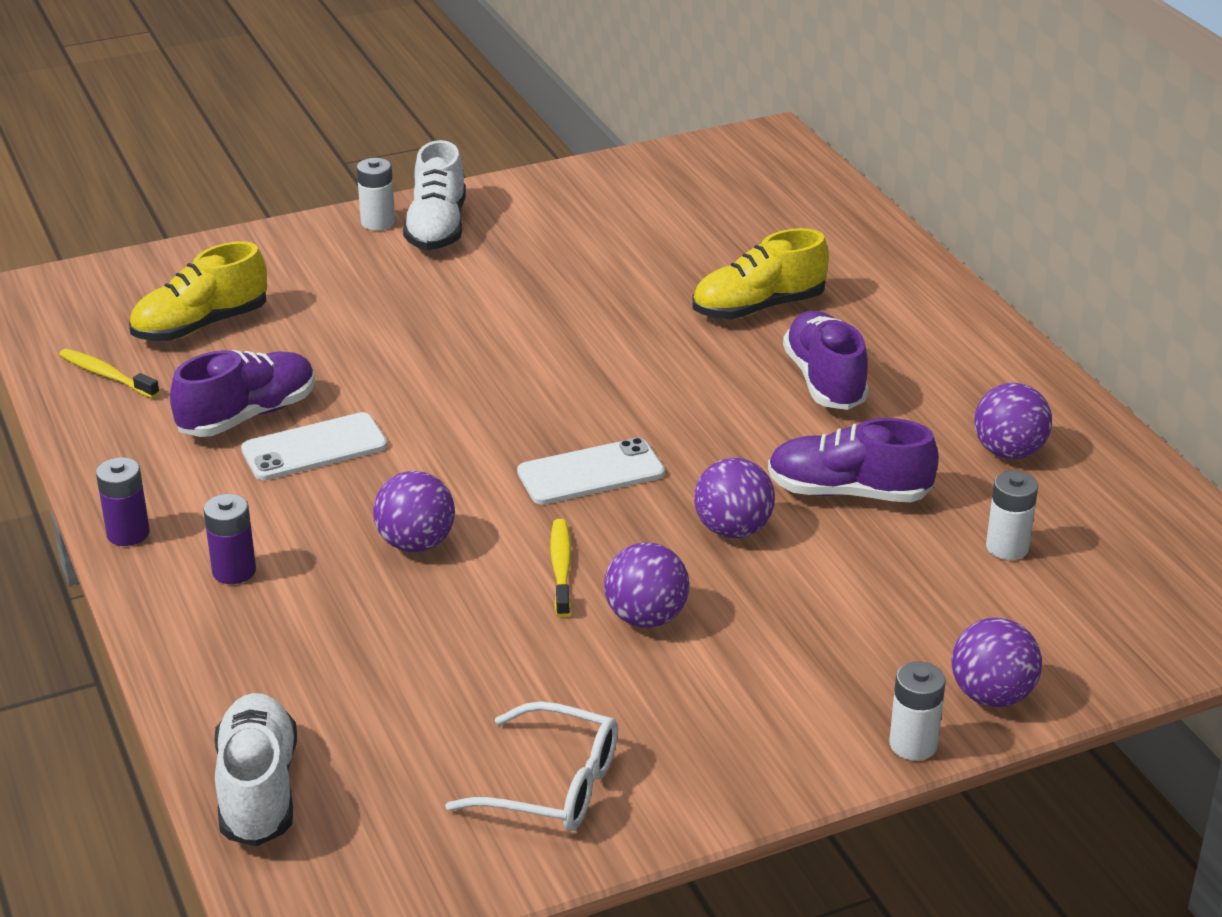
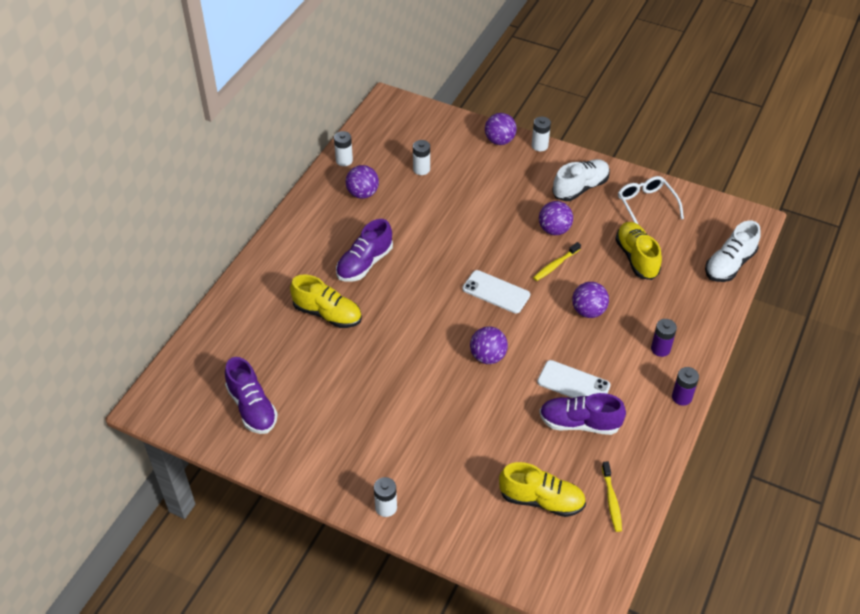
camera: 130 degrees left, 15 degrees up
white shoe [403,140,466,250] -> white shoe moved to [552,159,610,201]
purple ball [694,458,775,538] -> purple ball moved to [470,327,508,364]
purple shoe [768,418,939,503] -> purple shoe moved to [225,357,278,434]
none -> white battery [334,131,353,166]
none -> yellow shoe [615,222,662,280]

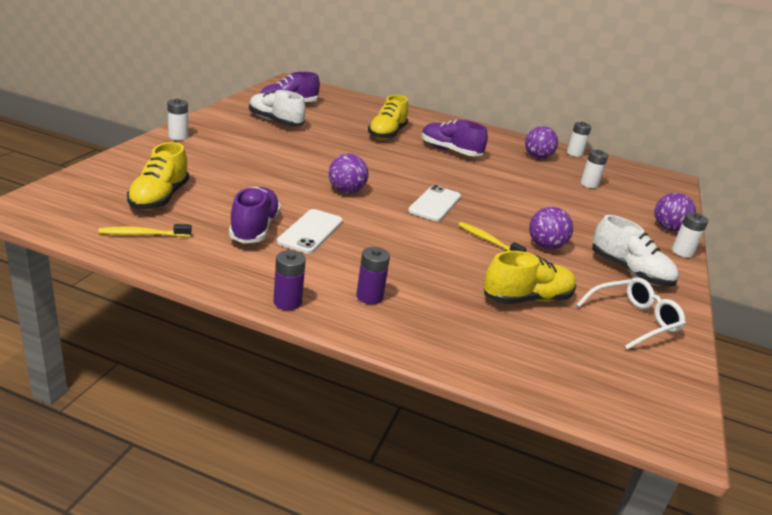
camera: 80 degrees right, 20 degrees down
purple ball [572,282,609,318] -> none
white shoe [705,220,761,282] -> white shoe moved to [249,90,306,126]

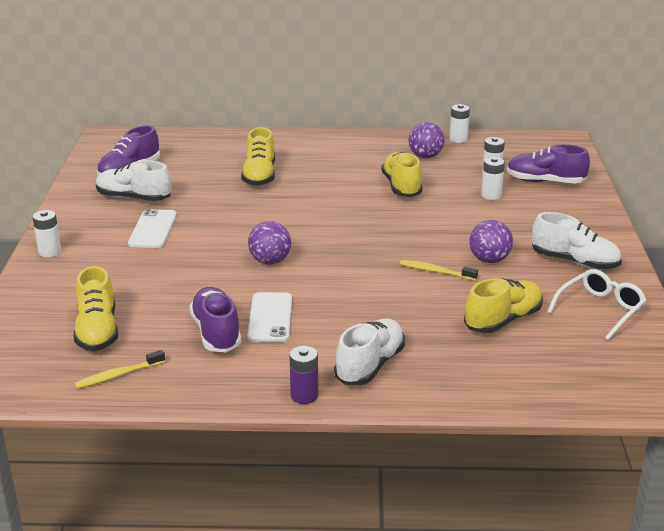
camera: 15 degrees left, 0 degrees up
purple battery [356,247,390,304] -> white shoe [334,318,405,385]
white phone [408,185,461,221] -> white phone moved to [128,209,177,248]
purple shoe [421,120,488,156] -> purple shoe moved to [507,144,590,183]
purple ball [654,193,696,231] -> none
white battery [672,212,708,258] -> white battery moved to [481,157,505,200]
none -> yellow shoe [381,152,423,197]

